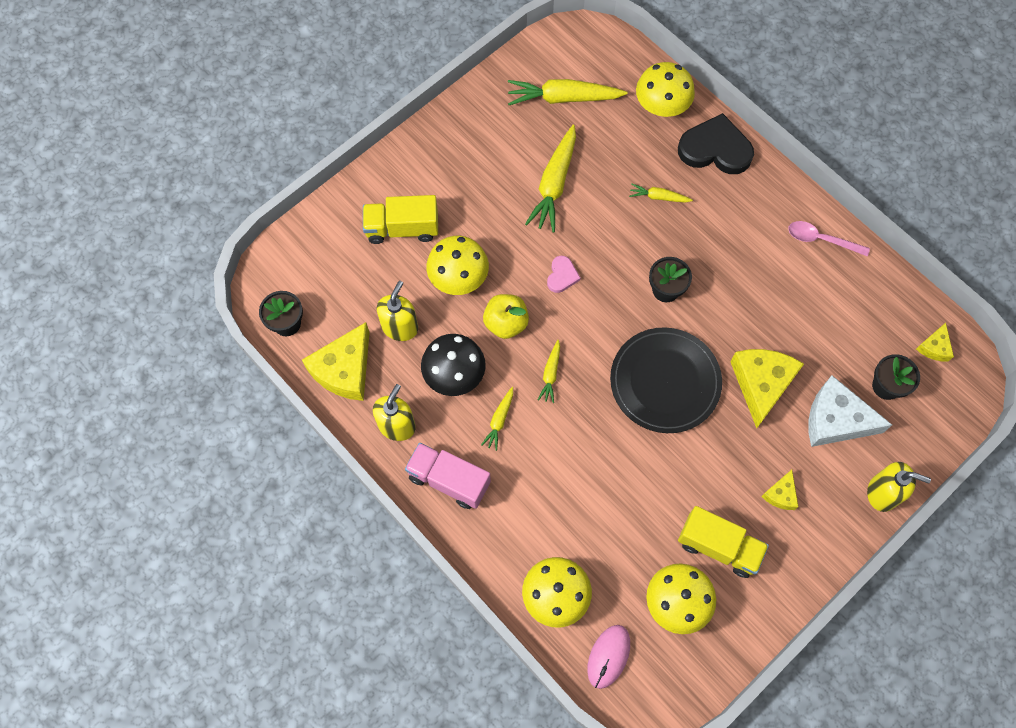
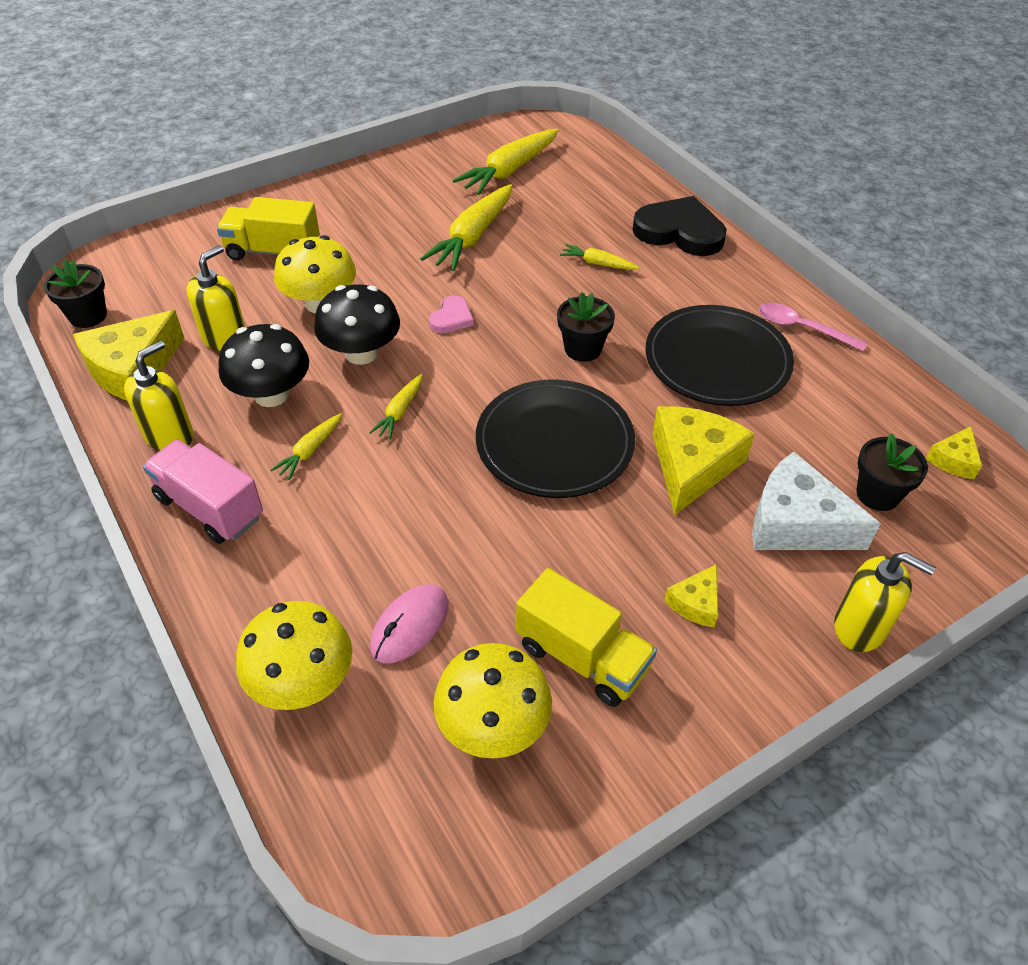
camera: 10 degrees right, 20 degrees down
yellow apple [483,294,529,339] -> black mushroom [314,284,400,365]
yellow carrot [508,79,627,105] -> yellow carrot turned 60 degrees counterclockwise [452,129,559,195]
pink mouse [587,625,630,689] -> pink mouse moved to [370,585,449,663]
yellow mushroom [636,62,695,117] -> none
none -> black plate [646,305,794,406]

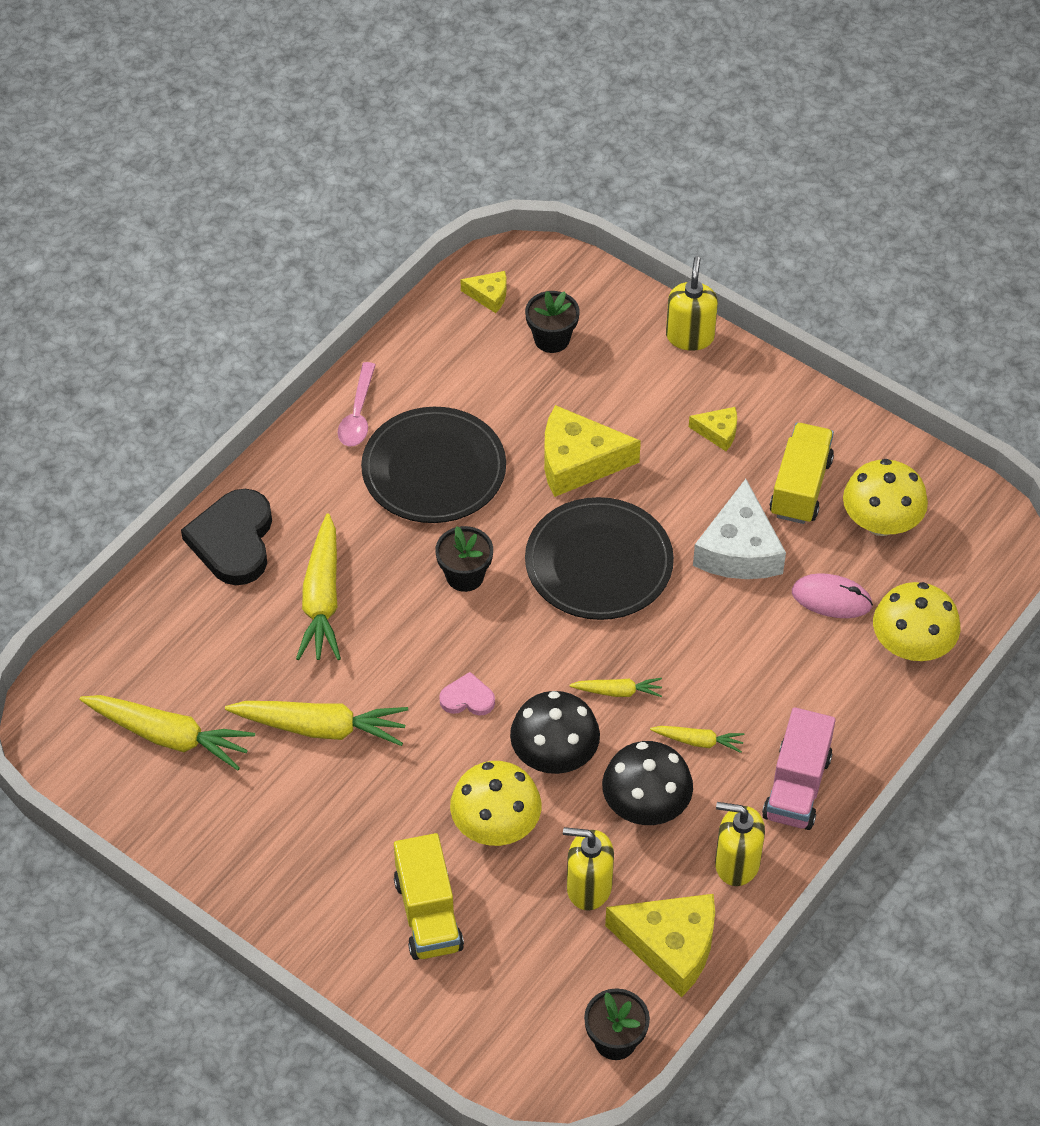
camera: 110 degrees left, 5 degrees up
yellow carrot [560,244,639,270] -> yellow carrot [296,513,341,660], size x1.95
white cheese [752,452,881,550] -> white cheese moved to [693,479,786,579]

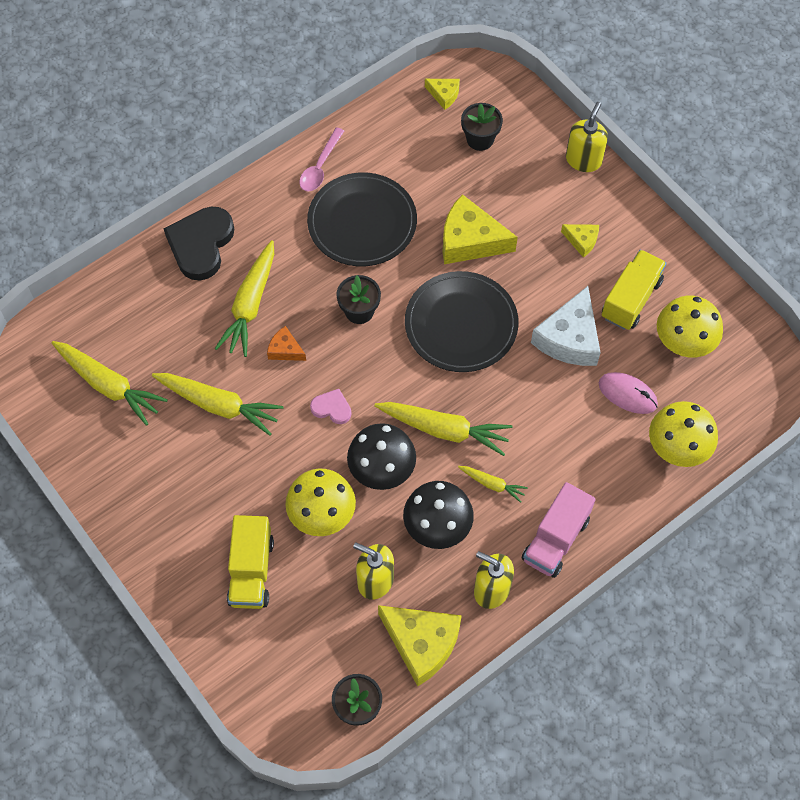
camera: 15 degrees right, 10 degrees up
yellow carrot [569,678,662,697] -> yellow carrot [374,402,513,456], size x1.95
none -> orange cheese [267,326,306,361]

